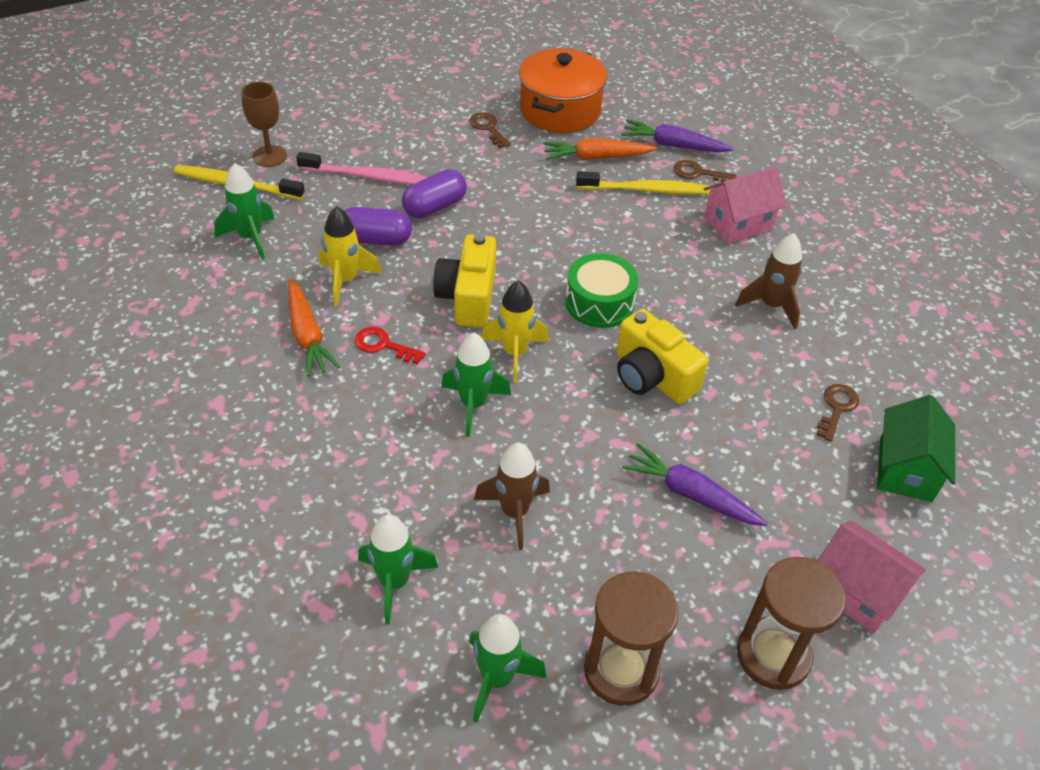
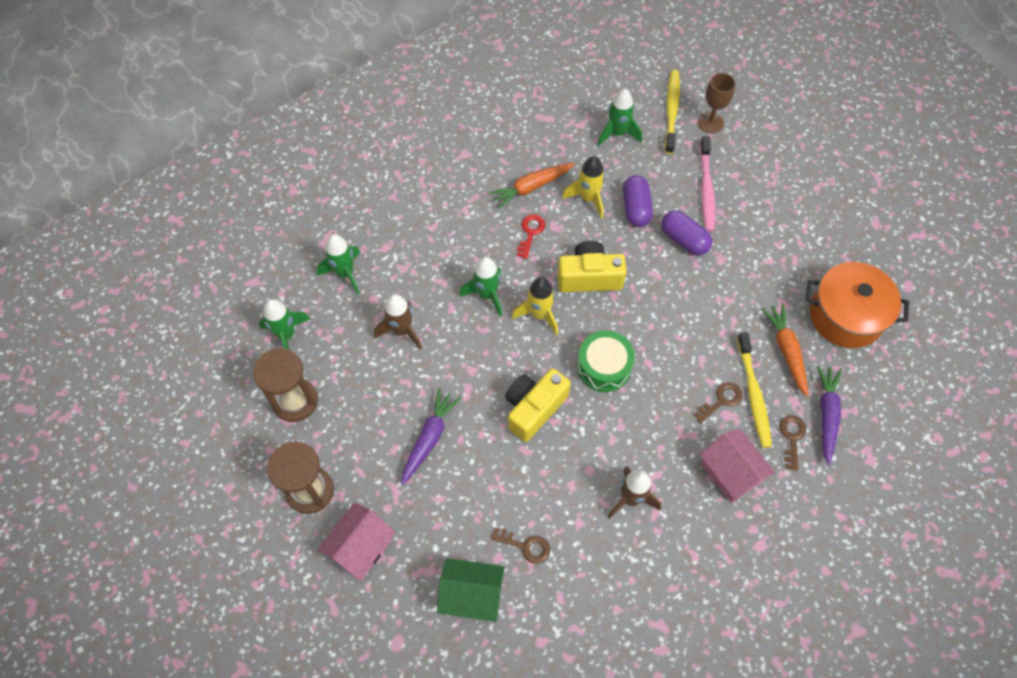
camera: 85 degrees right, 15 degrees up
brown key [469,112,511,148] -> brown key moved to [694,382,742,423]

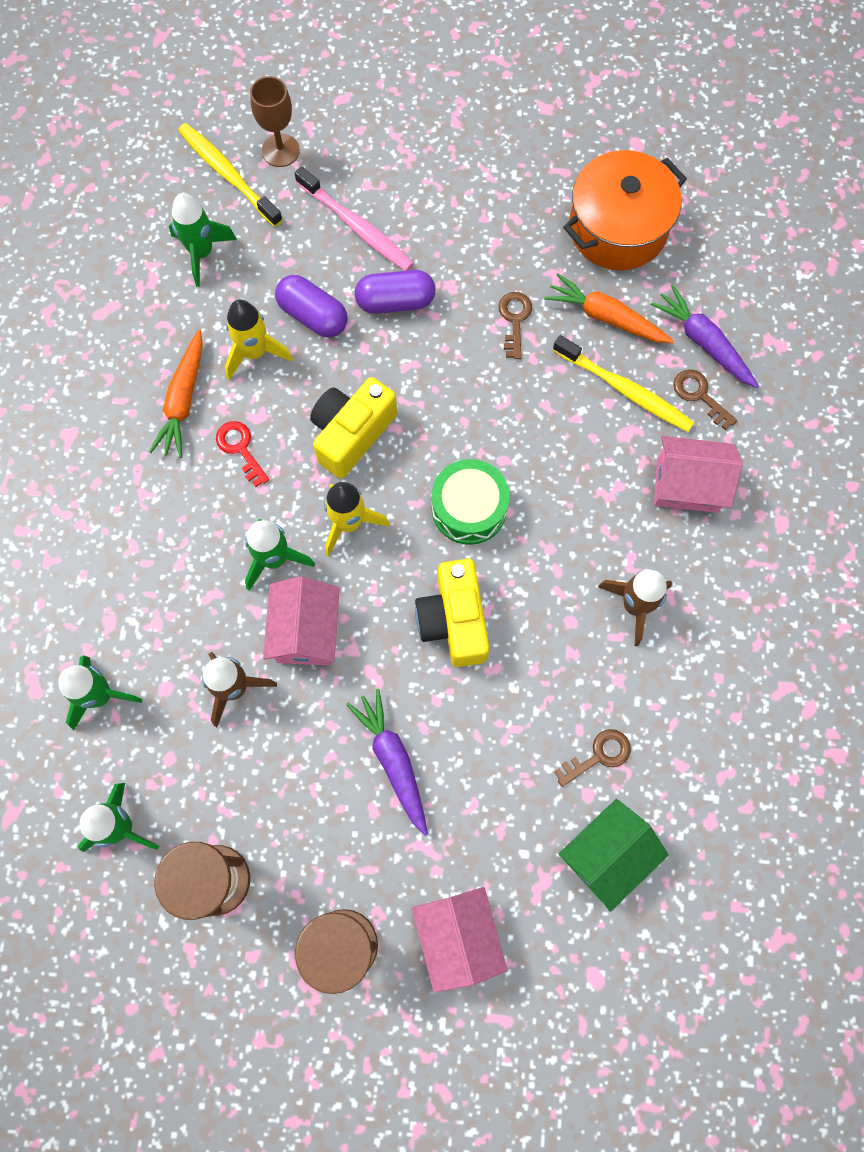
camera: 50 degrees left, 10 degrees up
brown key [694,382,742,423] -> brown key moved to [499,292,532,359]
none -> pink house [263,576,340,665]

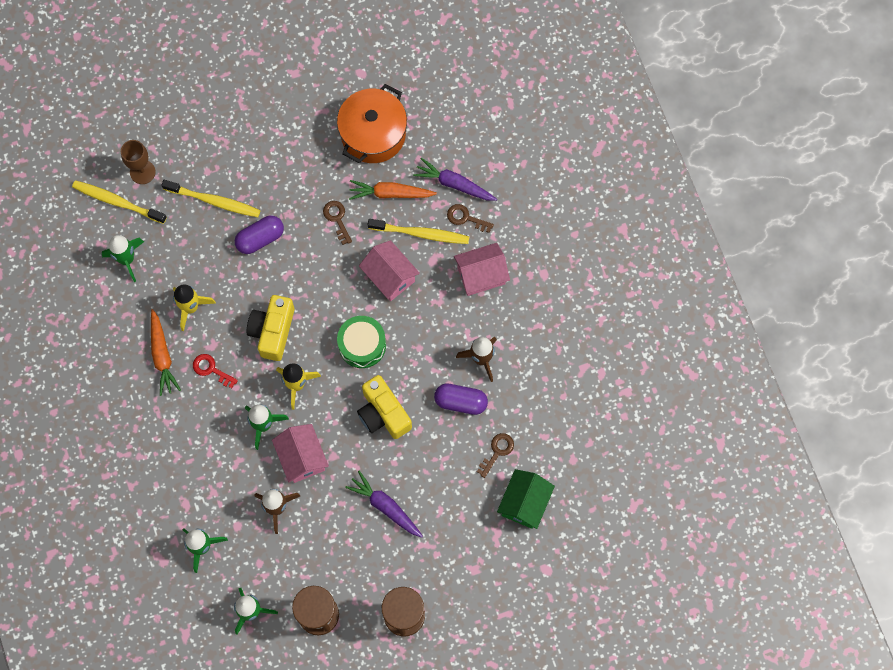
camera: 25 degrees left, 0 degrees up
purple capsule [275,275,348,337] -> purple capsule moved to [434,384,488,415]
pink toothbrush [295,167,414,271] -> yellow toothbrush [161,180,261,217]
pink house [412,887,507,992] -> pink house moved to [359,240,420,301]

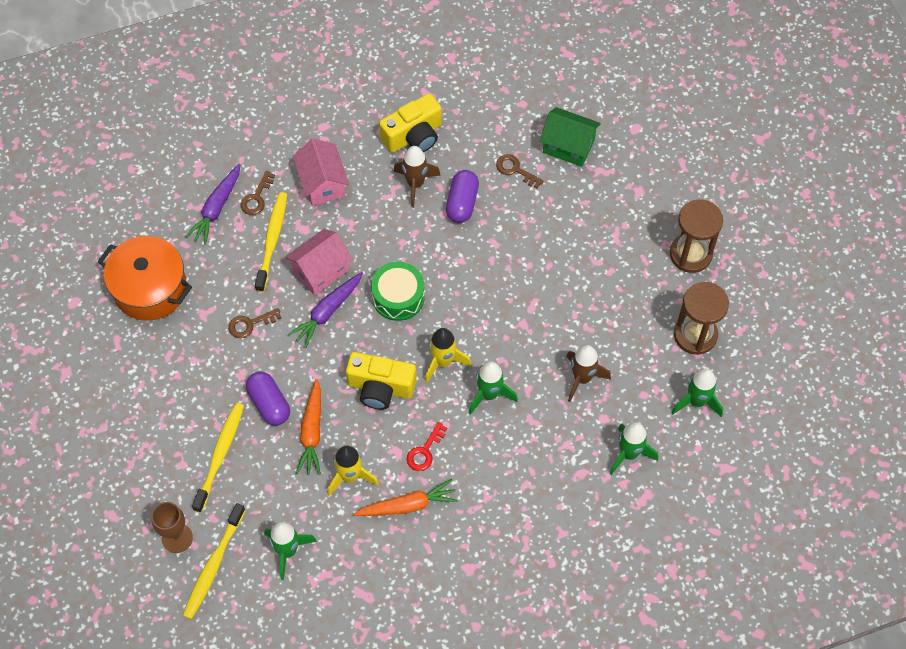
camera: 90 degrees left, 10 degrees down
pink house [272,424,329,483] -> none
purple carrot [345,471,423,538] -> purple carrot moved to [288,272,363,348]
orange carrot [349,180,437,200] -> orange carrot moved to [296,379,321,475]
yellow camera [357,375,412,439] -> yellow camera moved to [379,93,442,153]

